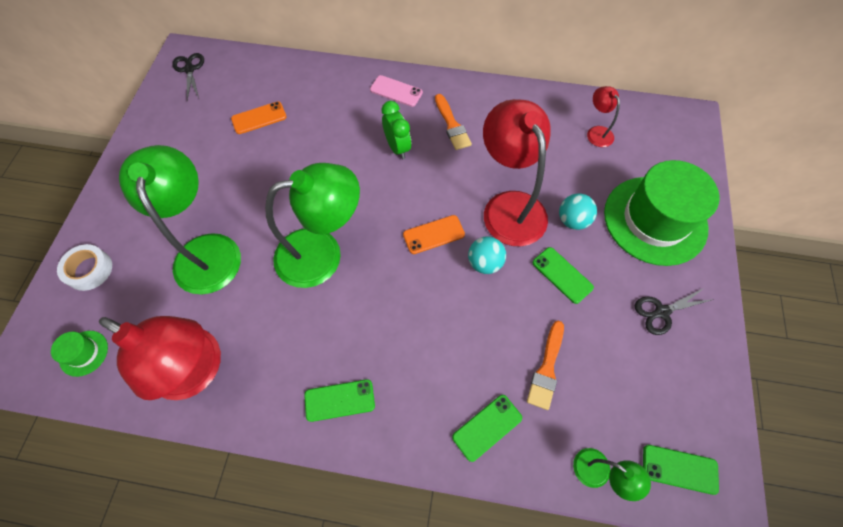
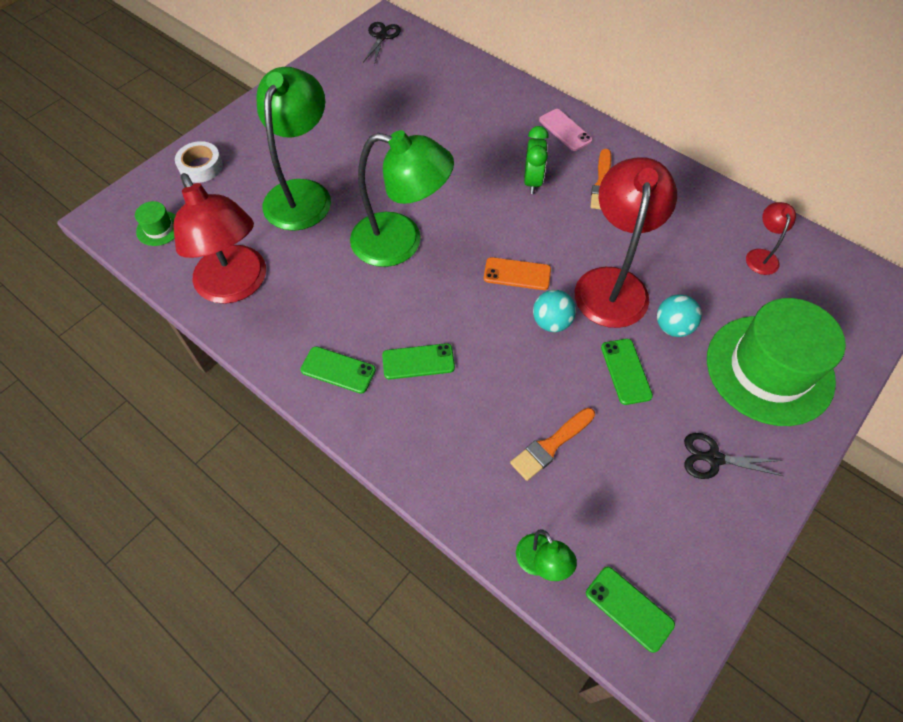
camera: 30 degrees right, 5 degrees down
orange phone [231,101,287,134] -> none
green phone [452,395,522,462] -> green phone moved to [382,343,455,379]

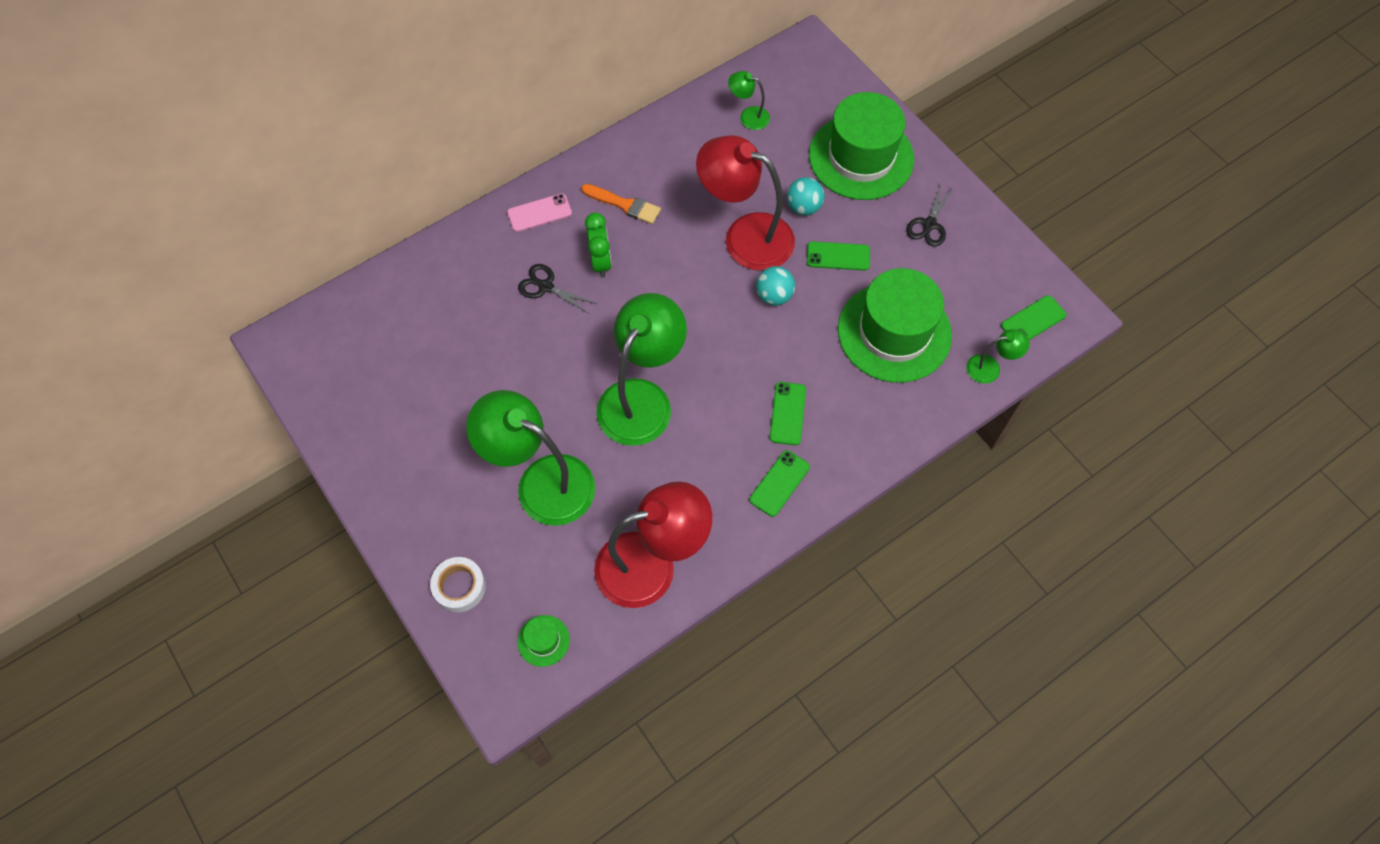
camera: 75 degrees left, 5 degrees up
black scissors [363,22,401,65] -> black scissors moved to [518,264,597,314]
orange phone [484,257,551,290] -> none
orange brush [510,408,595,481] -> green hat [838,268,952,383]
green clock [524,126,549,194] -> green clock turned 60 degrees clockwise [585,213,612,278]
red lamp [746,202,796,275] -> green lamp [728,71,770,130]

